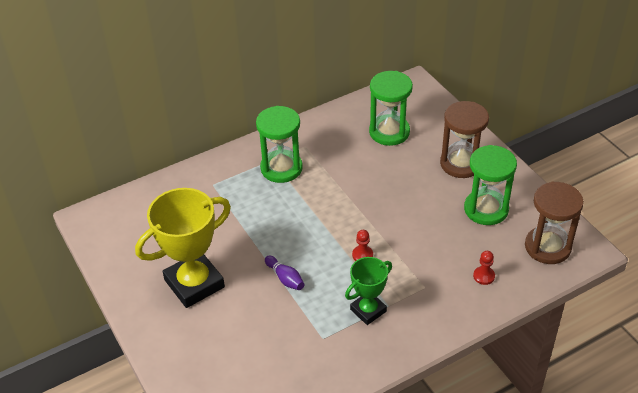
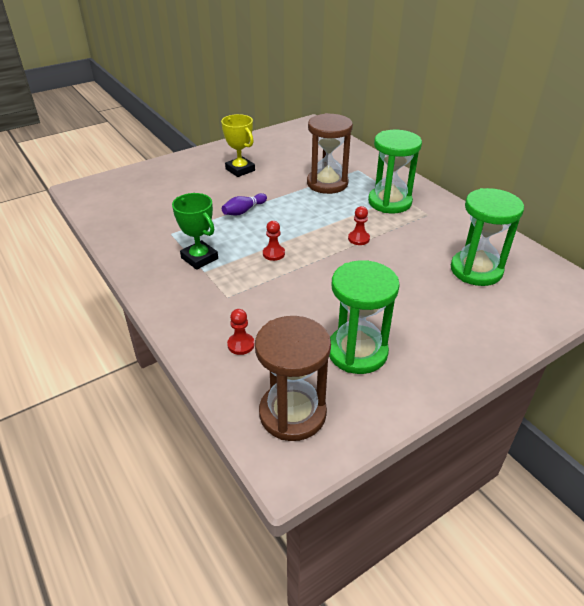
camera: 85 degrees right, 5 degrees down
yellow trophy [135,188,231,308] -> yellow trophy [221,114,255,177], size x0.57
brown hourglass [440,101,489,178] -> brown hourglass moved to [307,113,353,194]
none -> red pawn [348,206,370,245]

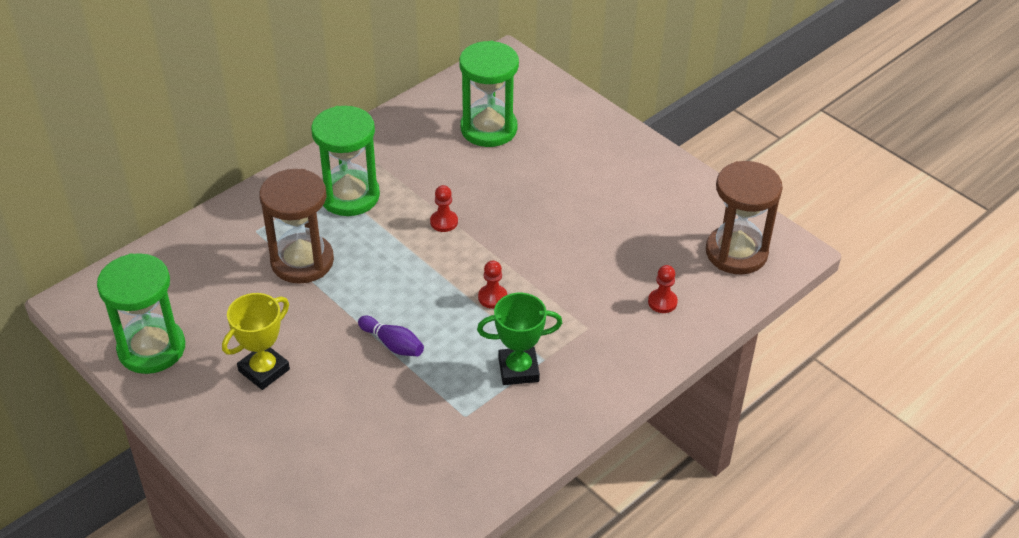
camera: 100 degrees left, 5 degrees up
green trophy [172,193,218,270] -> green trophy turned 45 degrees clockwise [477,293,562,385]
green hourglass [329,260,400,374] -> green hourglass moved to [97,253,185,374]

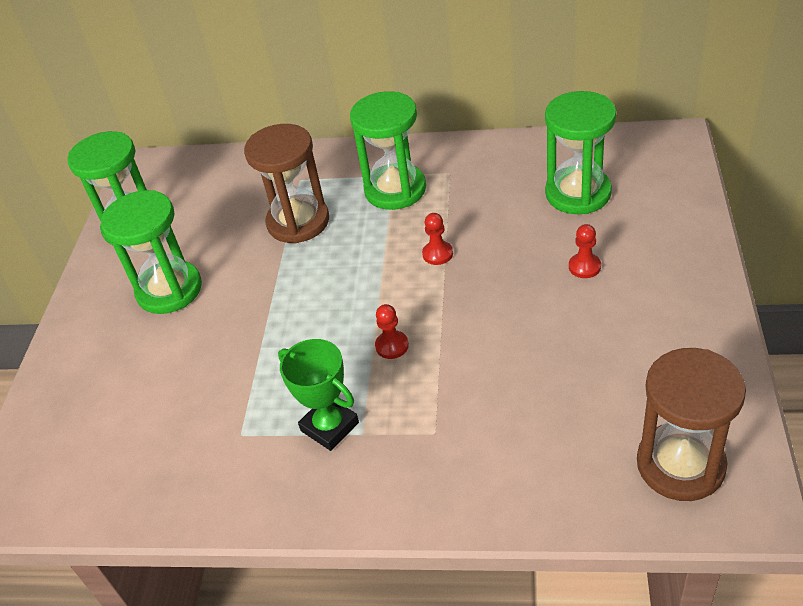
camera: 55 degrees right, 0 degrees up
yellow trophy [222,293,290,390] -> green hourglass [101,190,202,314]
purple bowling pin [358,316,424,356] -> none
red pawn [648,265,678,313] -> red pawn moved to [569,224,601,278]

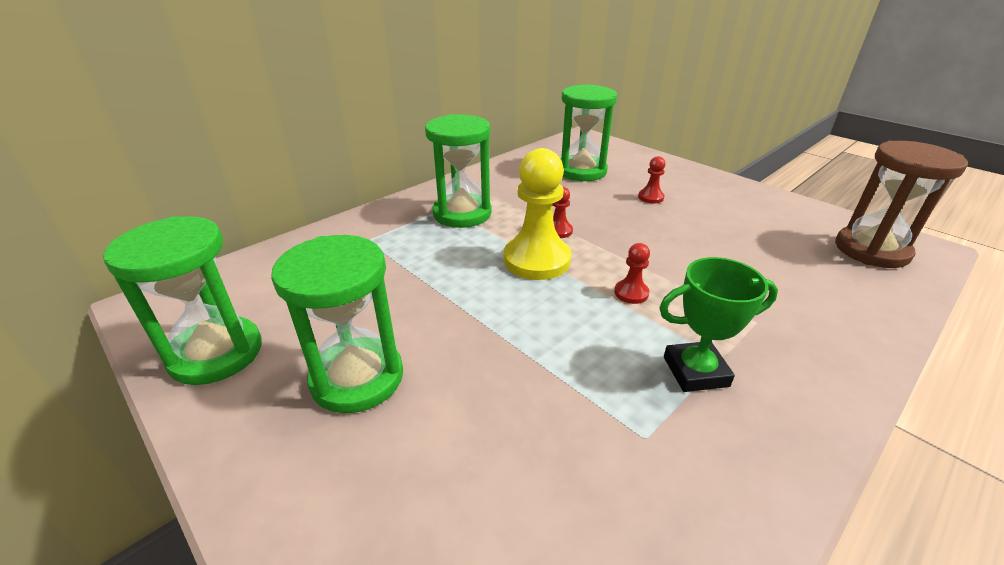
camera: 55 degrees left, 10 degrees down
brown hourglass [244,124,329,243] -> none
none -> yellow pawn [504,148,571,280]

